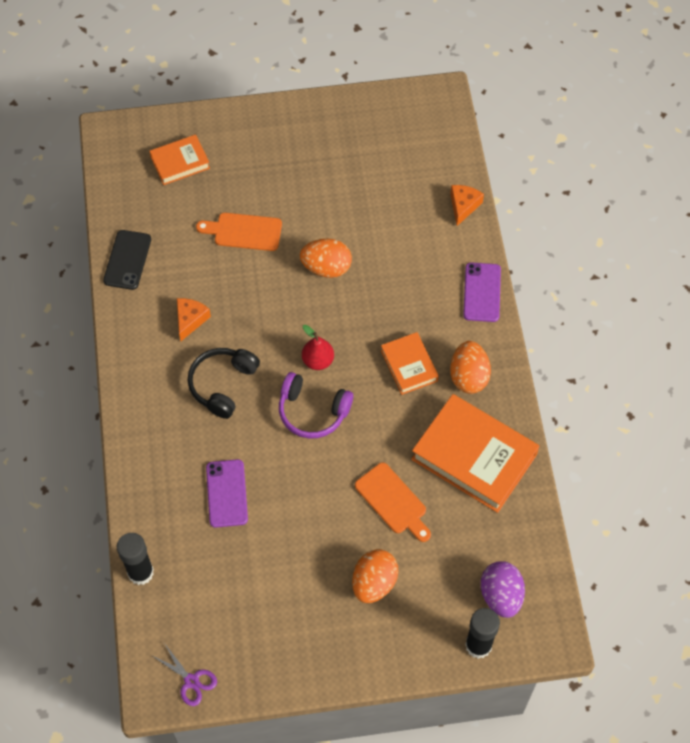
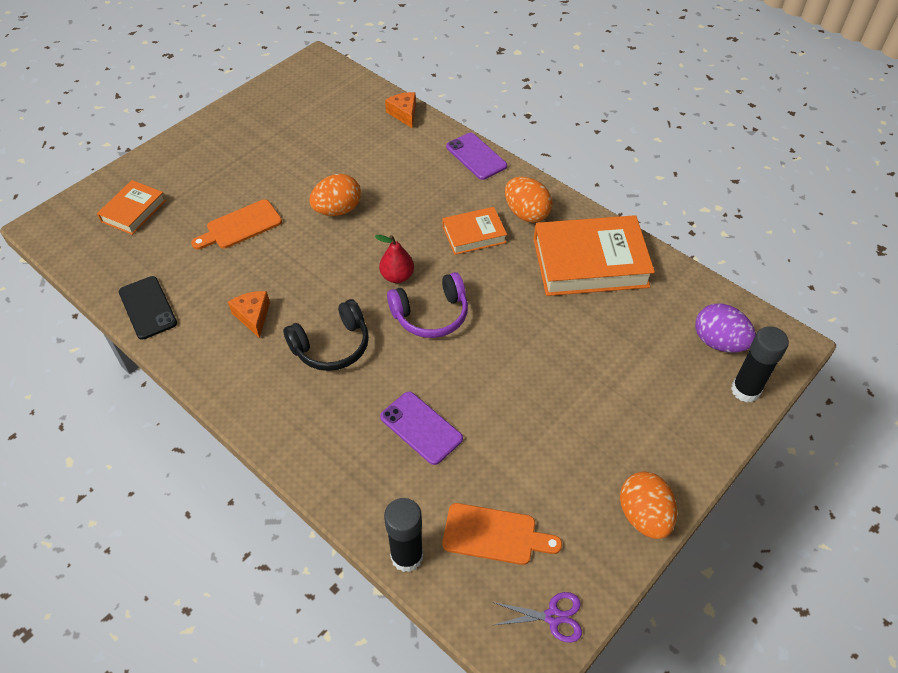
camera: 40 degrees left, 10 degrees down
black headphones [188,348,260,419] -> black headphones turned 105 degrees counterclockwise [283,299,369,371]
orange egg [352,549,399,603] -> orange egg moved to [620,472,677,539]
orange cutting board [355,463,431,542] -> orange cutting board moved to [442,503,562,565]
orange book [381,332,439,395] -> orange book turned 45 degrees counterclockwise [443,207,507,255]

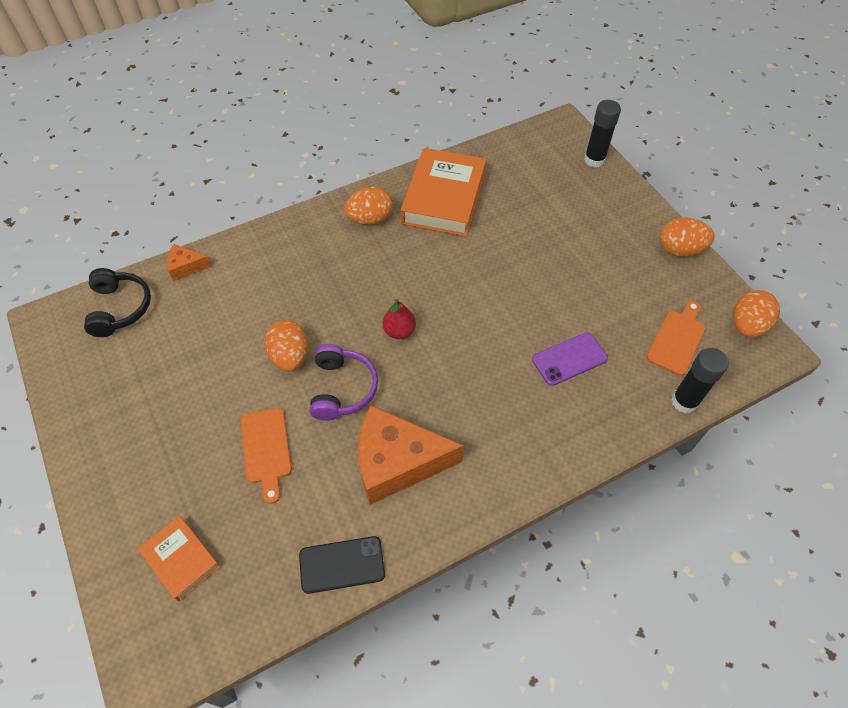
camera: 70 degrees left, 5 degrees up
orange cheese [228,291,270,338] -> orange cheese [358,405,464,505], size x2.15
black headphones [283,299,369,371] -> black headphones moved to [84,268,151,337]
purple headphones [387,272,468,338] -> purple headphones moved to [310,344,378,421]
orange book [443,207,507,255] -> none
purple phone [446,133,507,180] -> none
purple scissors [492,592,582,643] -> orange egg [733,290,780,338]
purple egg [695,304,756,353] -> none

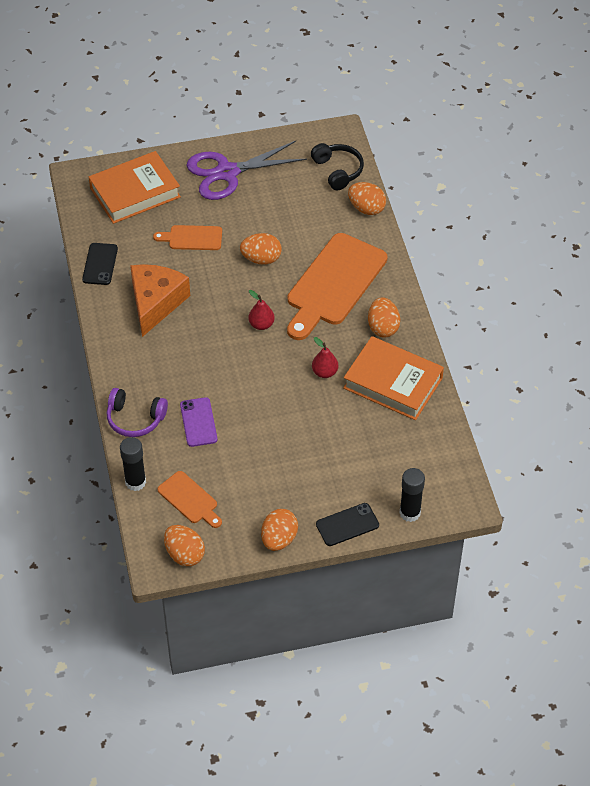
camera: 105 degrees right, 5 degrees down
black headphones [84,268,151,337] -> black headphones turned 120 degrees counterclockwise [311,143,364,190]
orange book [138,516,220,602] -> orange book [89,151,181,224], size x1.85
orange cheese [167,244,211,281] -> orange egg [348,182,386,215]
purple headphones [310,344,378,421] -> purple headphones moved to [107,388,168,437]
none -> purple scissors [186,141,307,200]
none -> orange cutting board [287,233,387,340]
none -> red pear [312,337,338,378]
none -> black phone [316,503,379,546]

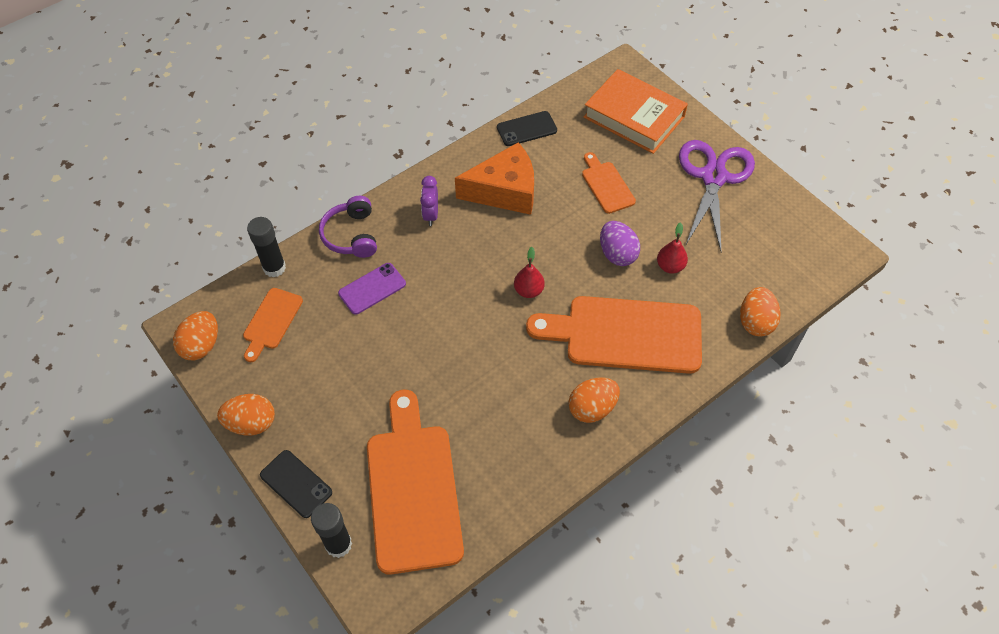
camera: 65 degrees right, 5 degrees up
purple scissors [186,141,307,200] -> purple scissors turned 60 degrees clockwise [679,140,755,251]
orange egg [240,233,282,265] -> purple egg [600,221,640,266]
black headphones [311,143,364,190] -> none
red pear [312,337,338,378] -> red pear moved to [657,222,688,274]
orange book [343,336,444,420] -> none
none -> orange cutting board [367,390,464,575]
none -> purple clock [420,176,438,226]

